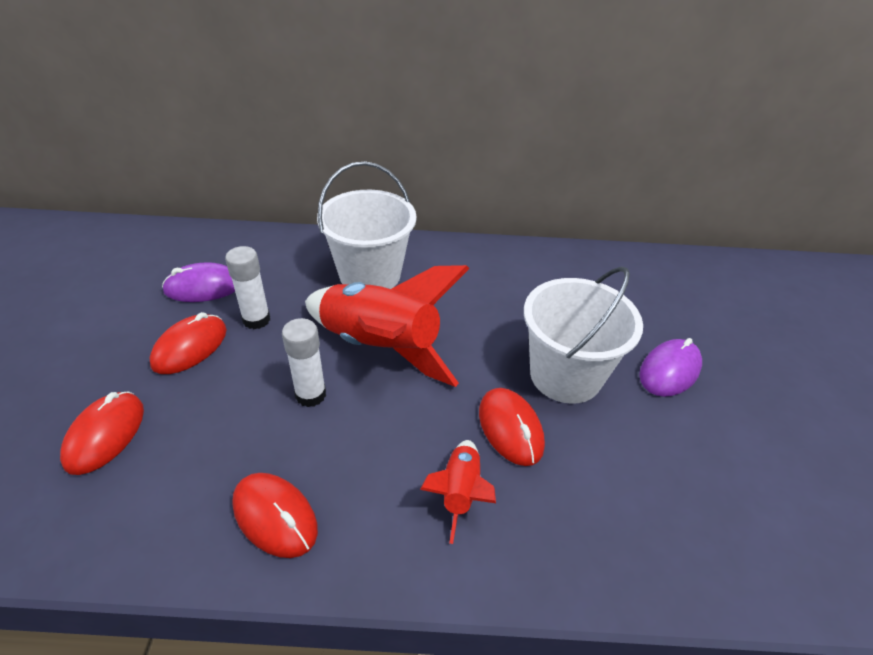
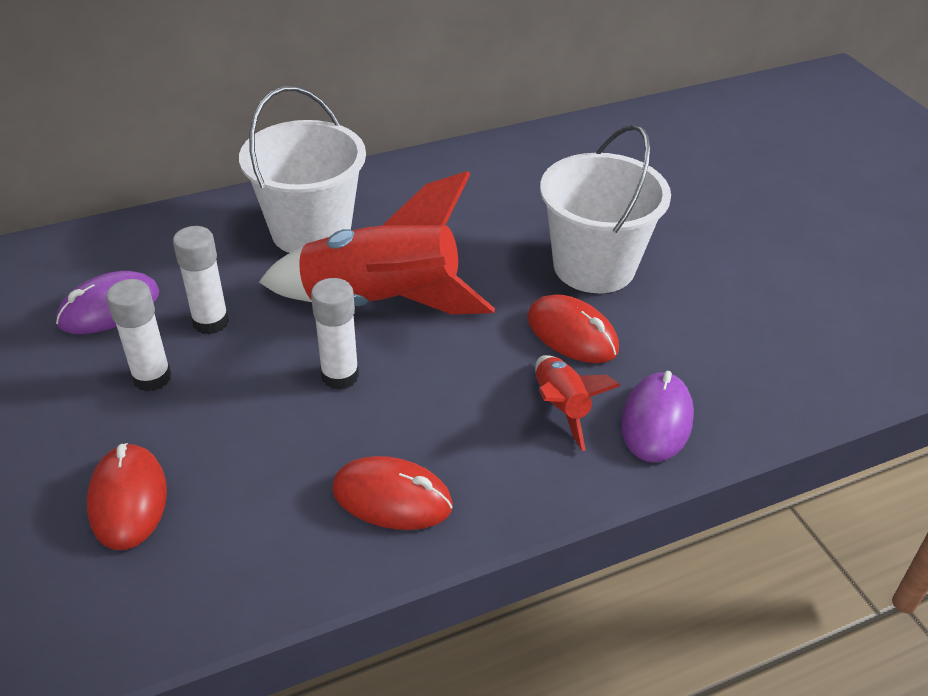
camera: 25 degrees left, 0 degrees up
red mouse [149,312,227,374] -> white glue stick [106,279,171,392]
purple mouse [639,338,702,397] -> purple mouse moved to [621,371,694,462]

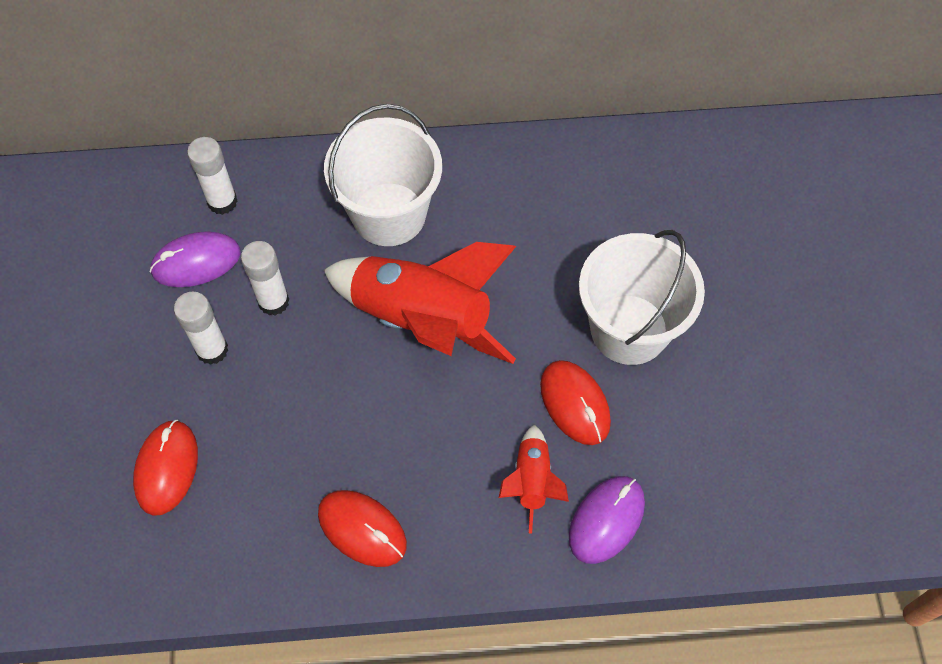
camera: 20 degrees right, 20 degrees up
white glue stick [311,278,359,390] -> white glue stick moved to [187,137,237,215]

